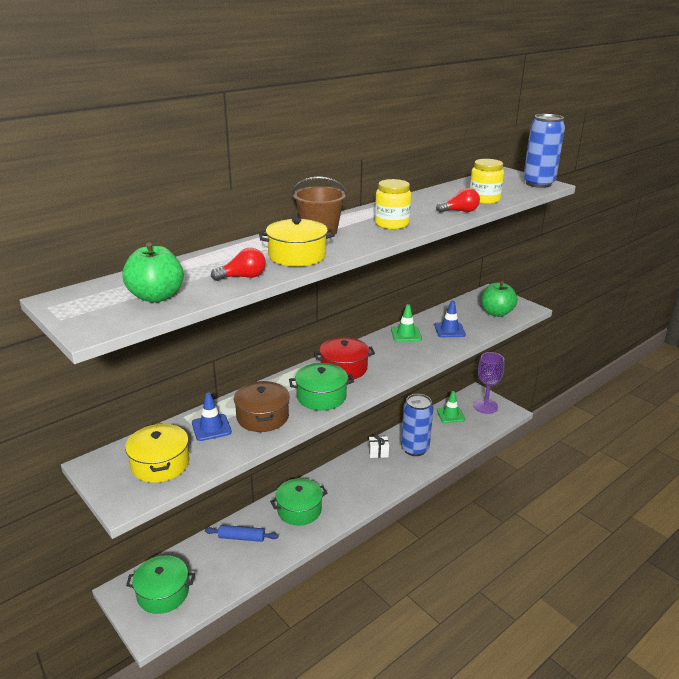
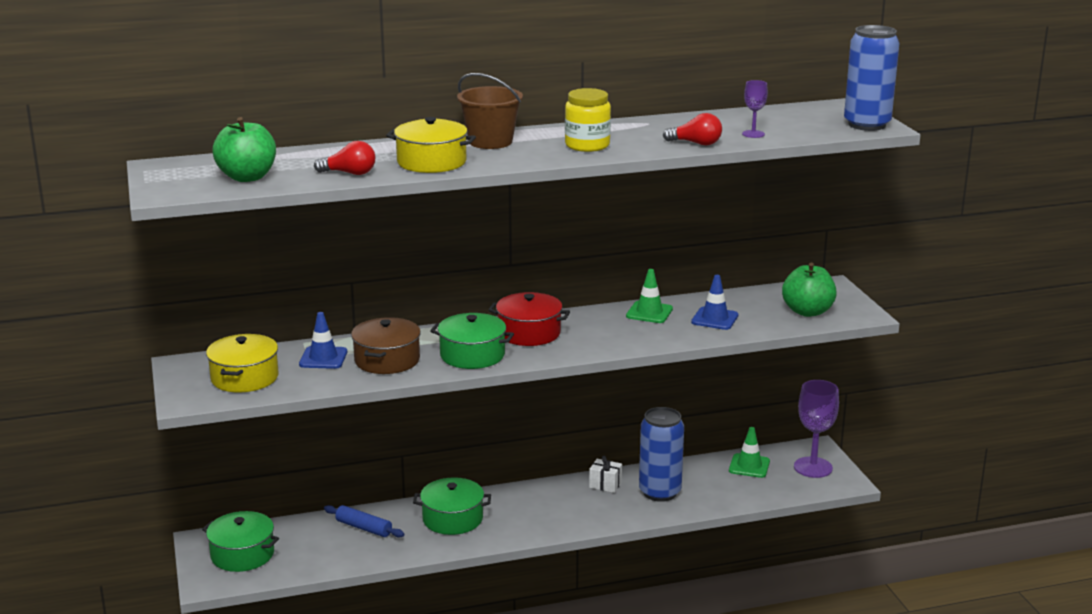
camera: 25 degrees right, 5 degrees down
yellow jar [470,159,504,204] -> purple goblet [742,80,768,138]

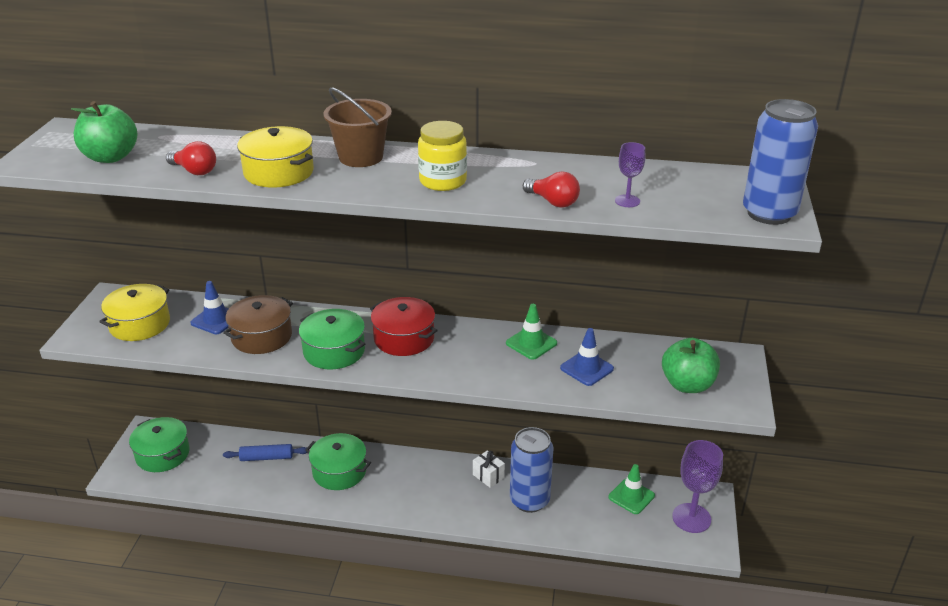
camera: 25 degrees right, 10 degrees up
blue rolling pin [324,505,404,537] -> blue rolling pin turned 60 degrees counterclockwise [223,444,307,461]

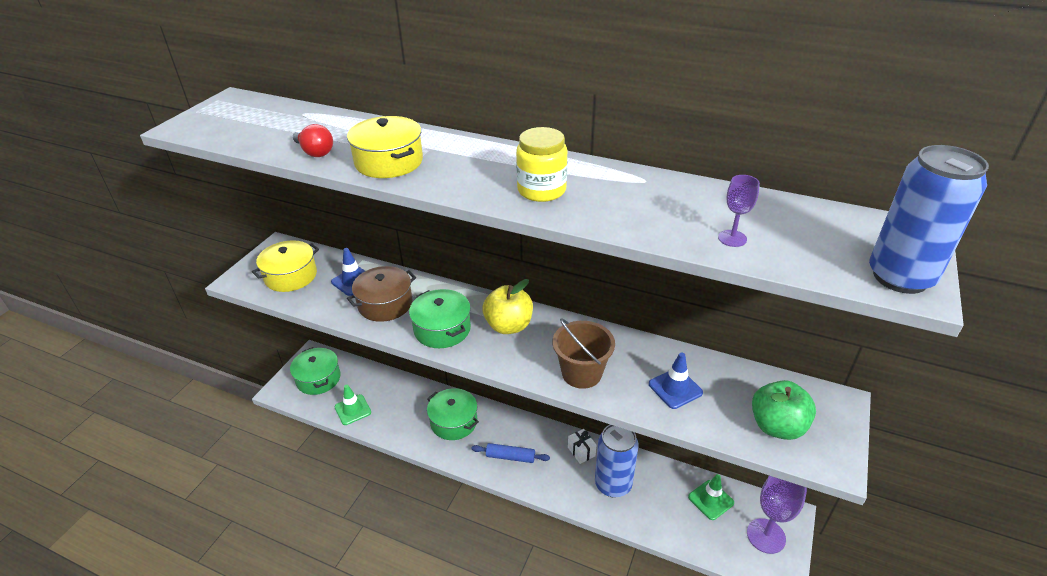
camera: 15 degrees right, 5 degrees up
green apple [71,101,138,163] -> none
blue rolling pin [223,444,307,461] -> blue rolling pin moved to [471,443,550,463]
brown bucket [323,87,392,167] -> brown bucket moved to [553,318,615,389]
red pot [370,297,438,356] -> yellow apple [483,279,533,334]
green traffic cone [506,304,557,360] -> green traffic cone moved to [334,385,371,425]
red light bulb [523,172,580,208] -> none

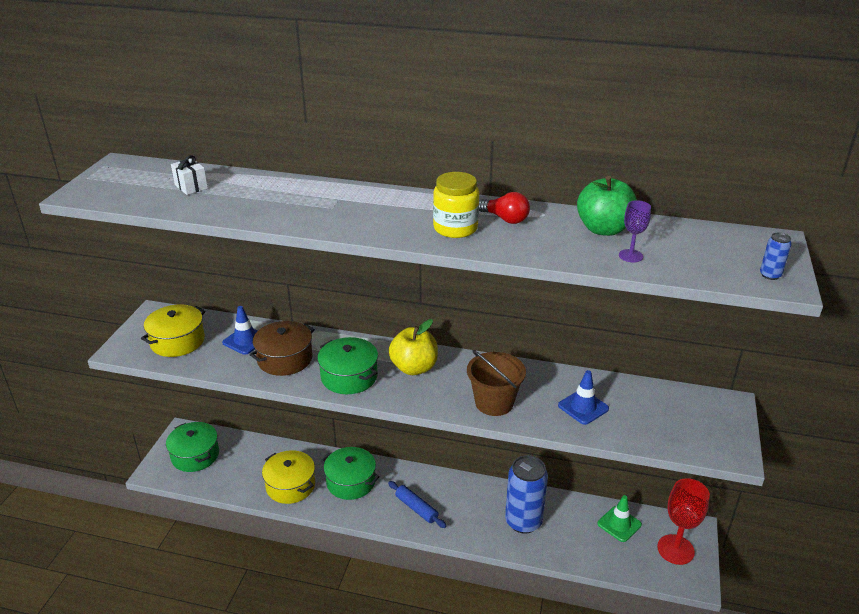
camera: 10 degrees left, 5 degrees down
red light bulb [293,124,333,157] -> red light bulb moved to [479,192,530,224]
green traffic cone [334,385,371,425] -> none
yellow pot [347,116,423,178] -> yellow pot moved to [262,450,315,504]
blue rolling pin [471,443,550,463] -> blue rolling pin turned 45 degrees clockwise [388,481,446,528]
white gift [568,429,596,464] -> white gift moved to [171,155,208,195]
purple goblet [747,476,807,554] -> red goblet [657,478,710,565]
green apple [752,380,816,440] -> green apple moved to [577,176,637,236]
blue can [869,145,989,294] -> blue can [760,233,792,280], size x0.40

